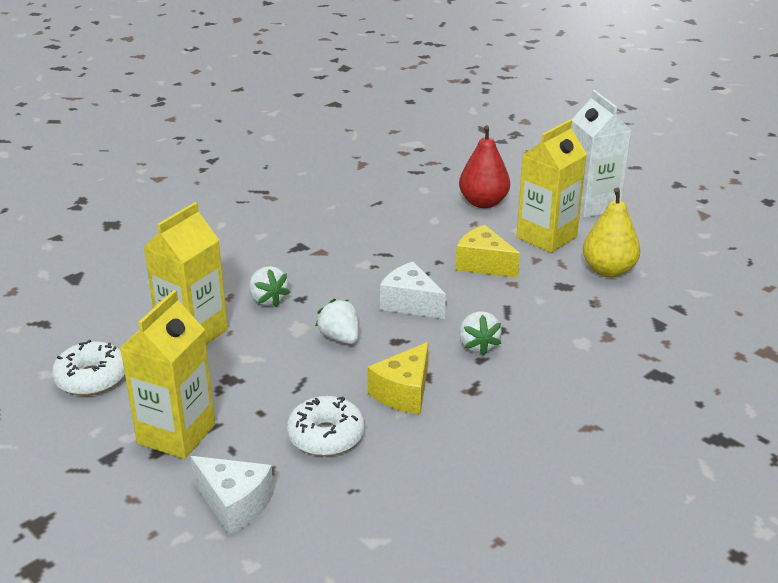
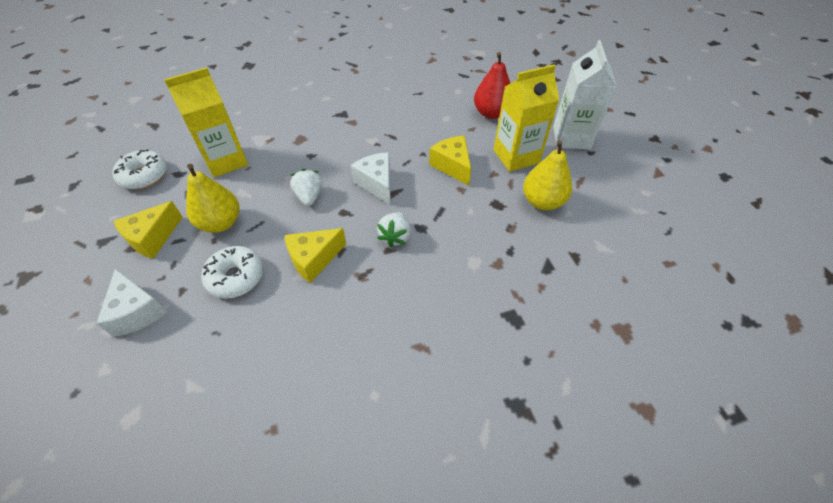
camera: 25 degrees right, 20 degrees up
yellow carton [120,290,215,459] -> yellow cheese [114,201,183,259]
white strawberry [249,266,290,307] -> none
none -> yellow pear [186,164,239,233]

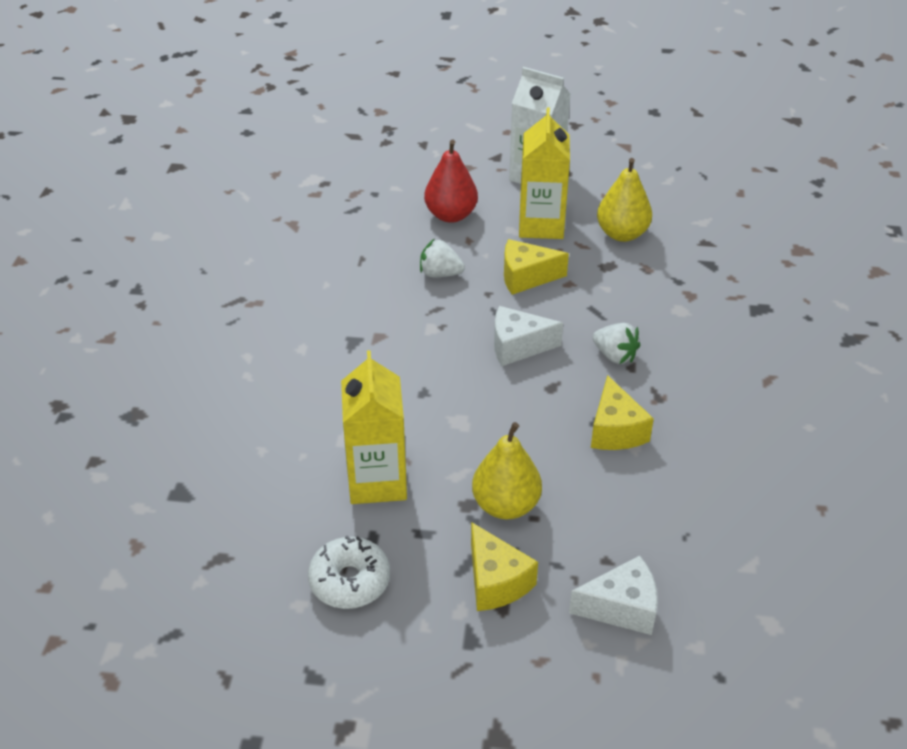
camera: 65 degrees left, 10 degrees down
white donut [201,246,263,299] -> none
white strawberry [290,169,322,206] -> white strawberry moved to [420,239,465,278]

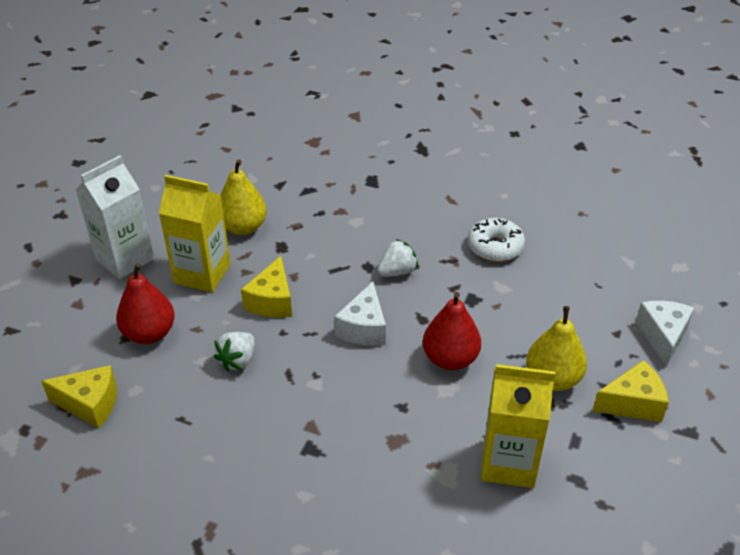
camera: 75 degrees left, 0 degrees up
white donut [308,536,390,609] -> white donut moved to [468,218,525,262]
yellow cheese [591,375,654,450] -> yellow cheese moved to [41,365,117,429]
none -> red pear [423,292,481,370]

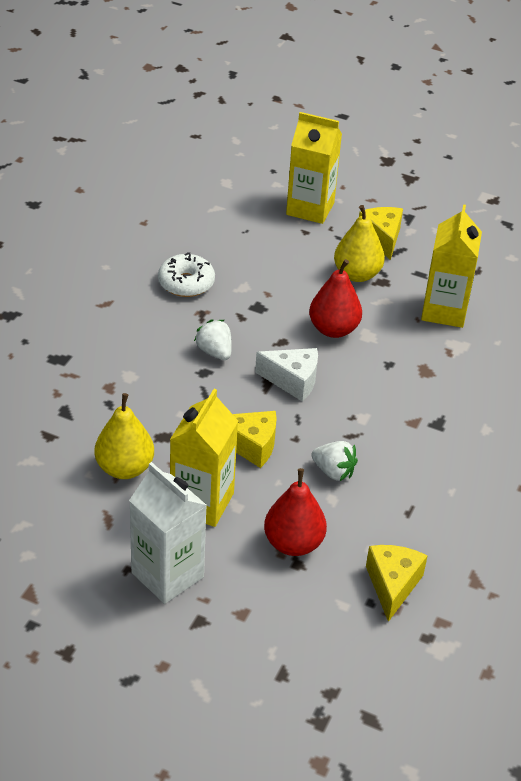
camera: 90 degrees left, 0 degrees up
white cheese [636,301,695,367] -> yellow carton [286,112,342,224]

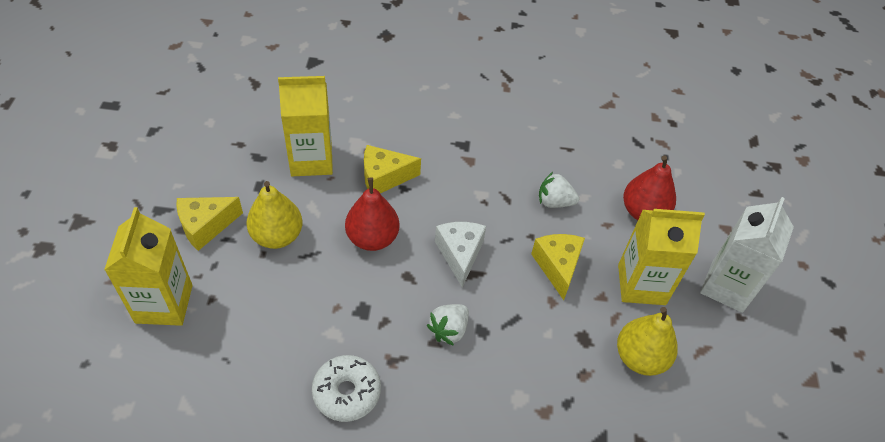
camera: 110 degrees left, 10 degrees up
white strawberry [311,441,358,481] -> white strawberry turned 90 degrees counterclockwise [539,172,579,208]
yellow cheese [366,545,428,622] -> yellow cheese moved to [364,145,421,193]

